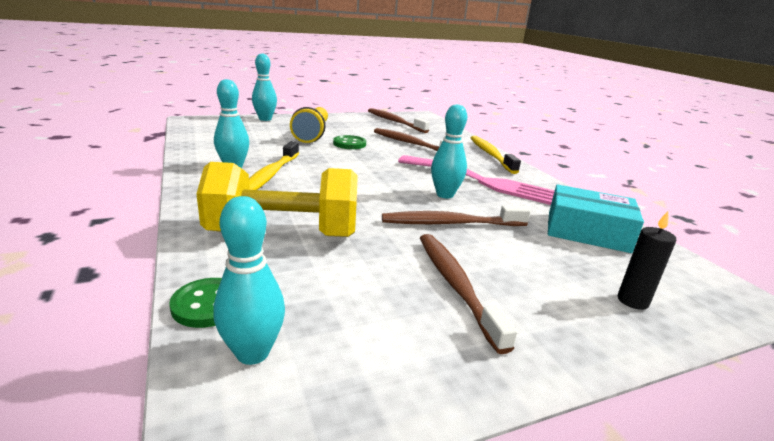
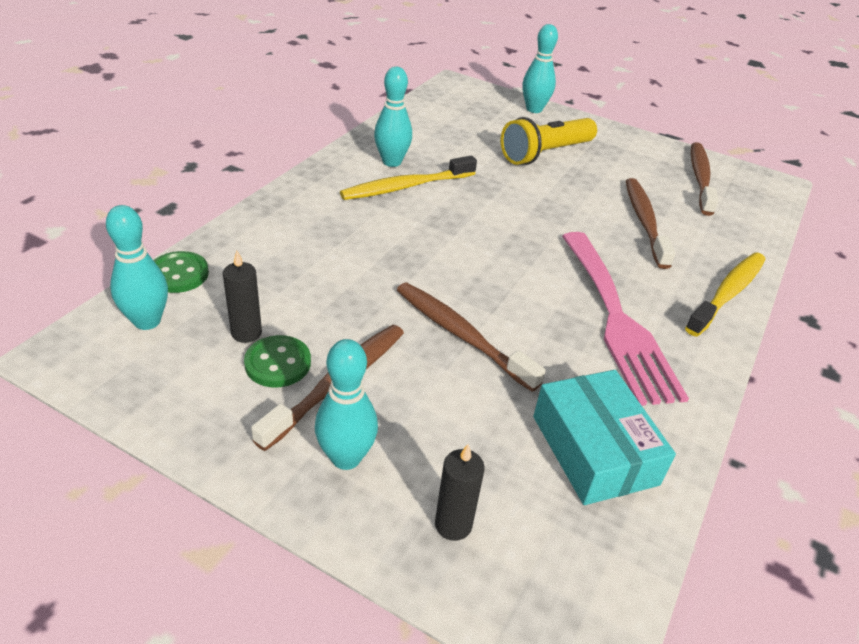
camera: 50 degrees right, 15 degrees up
yellow dumbbell [196,162,358,237] -> none
green button [333,135,366,149] -> green button moved to [244,335,311,387]
turquoise bowling pin [431,104,467,198] -> turquoise bowling pin moved to [315,339,378,470]
none -> black candle [223,250,262,343]

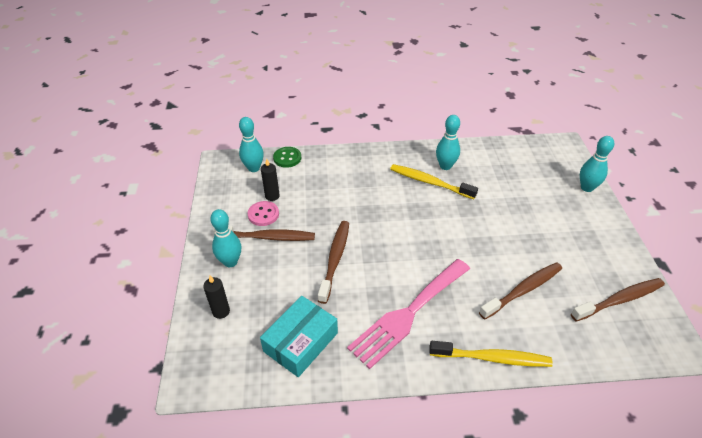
camera: 60 degrees right, 5 degrees up
green button [244,335,311,387] -> pink button [248,201,279,226]
yellow flashlight [501,117,597,165] -> none

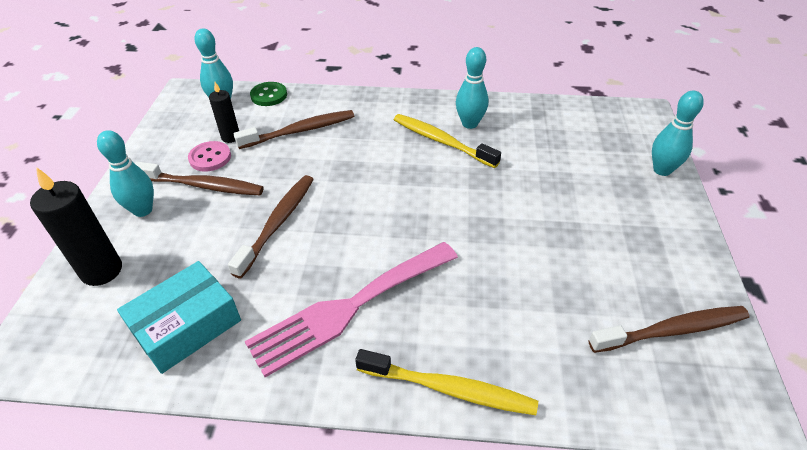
camera: 10 degrees right, 0 degrees up
black candle [203,276,230,319] -> black candle [30,167,122,286], size x1.67
brown toothbrush [479,262,562,320] -> brown toothbrush moved to [234,110,354,149]

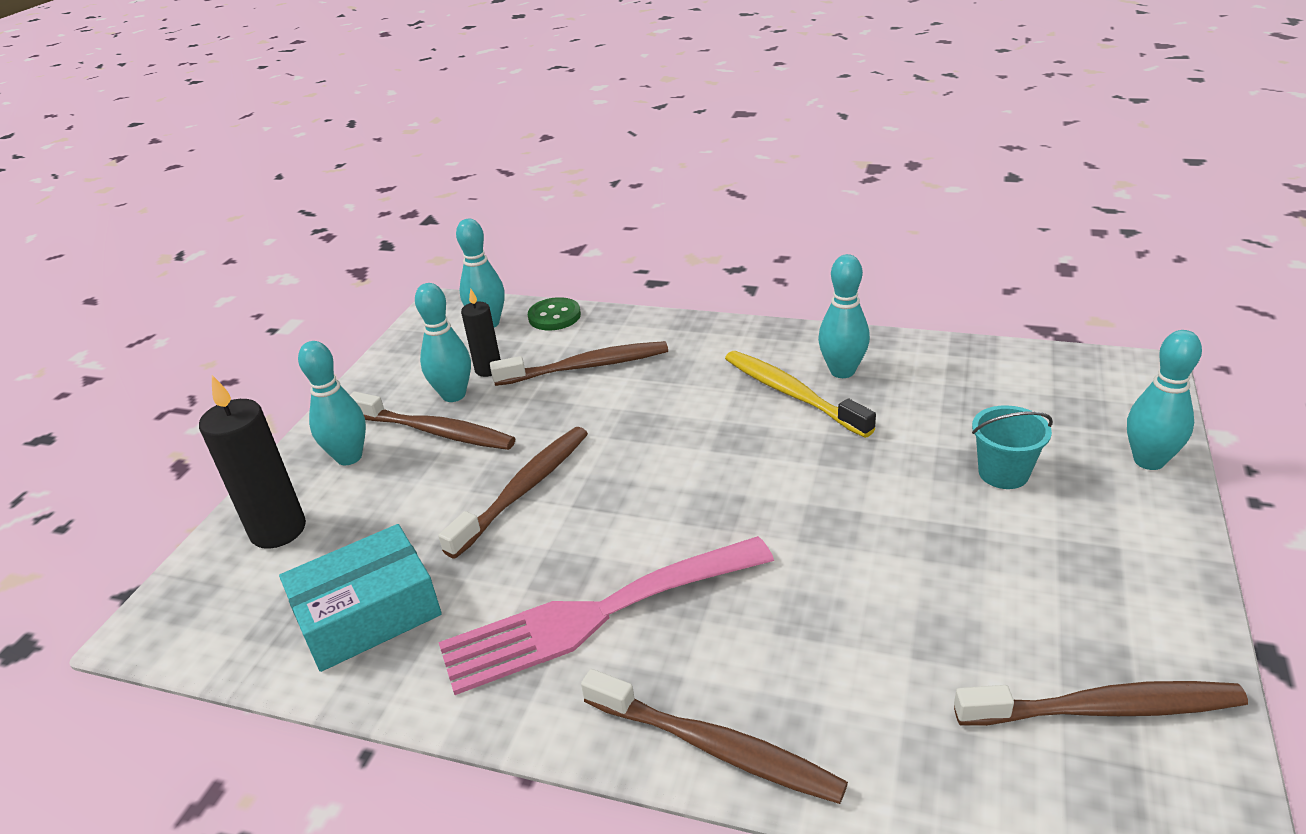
camera: 15 degrees right, 10 degrees down
pink button [188,141,231,172] -> turquoise bowling pin [415,283,471,402]
yellow toothbrush [355,349,538,415] -> brown toothbrush [581,669,848,804]
none -> turquoise bucket [972,405,1053,489]

